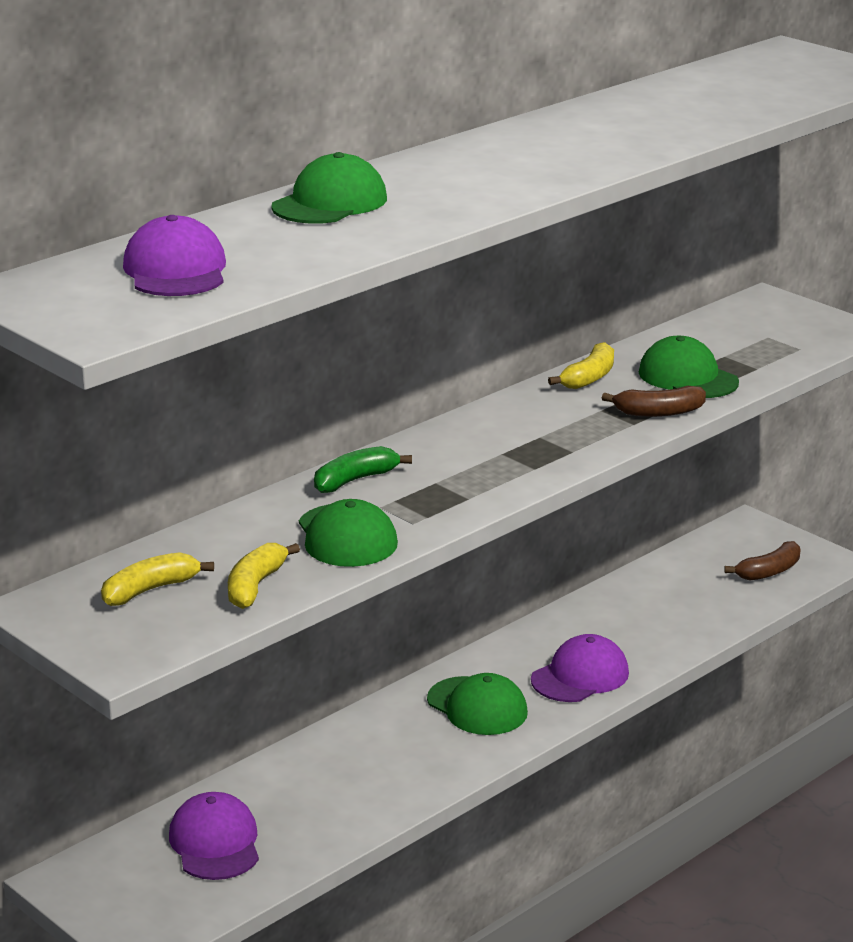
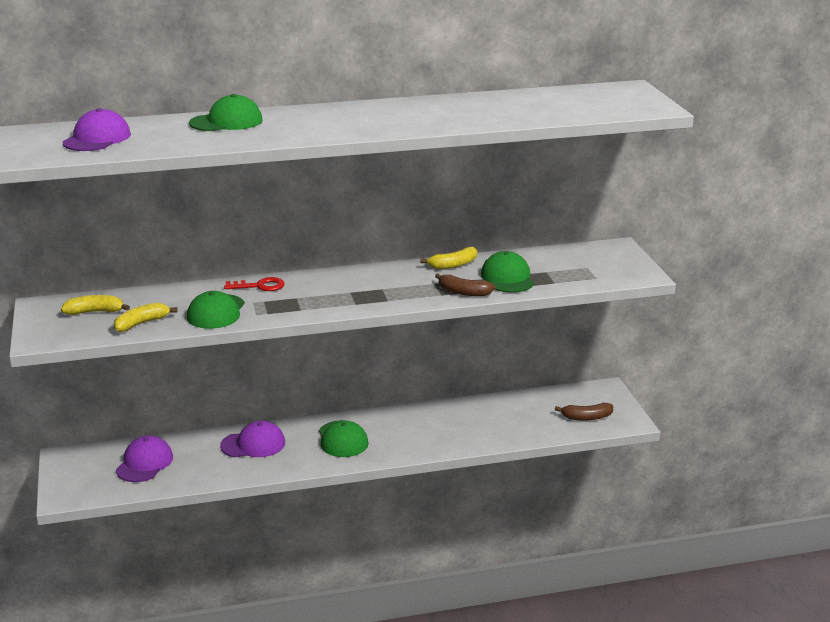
camera: 30 degrees right, 0 degrees up
green banana [314,446,412,493] -> red key [224,277,285,291]
purple cap [531,634,629,702] -> purple cap moved to [220,421,285,457]

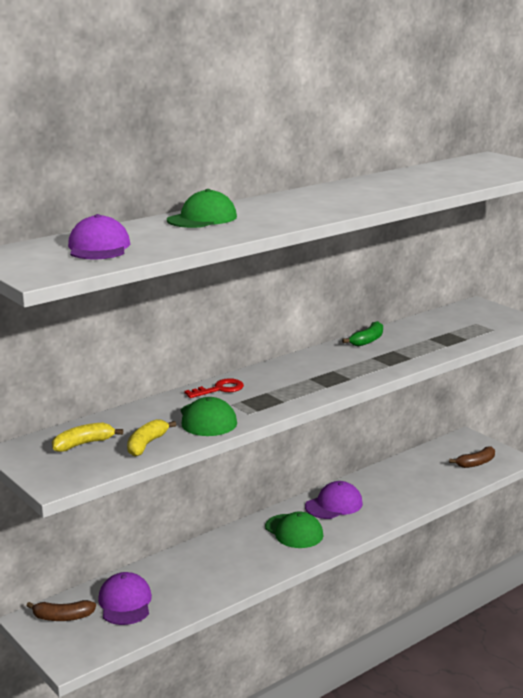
camera: 25 degrees left, 5 degrees down
purple cap [220,421,285,457] -> purple cap moved to [305,481,363,519]
yellow banana [420,247,477,269] -> green banana [342,321,383,347]
brown banana [435,273,496,296] -> brown banana moved to [26,600,96,621]
green cap [481,251,534,293] -> none

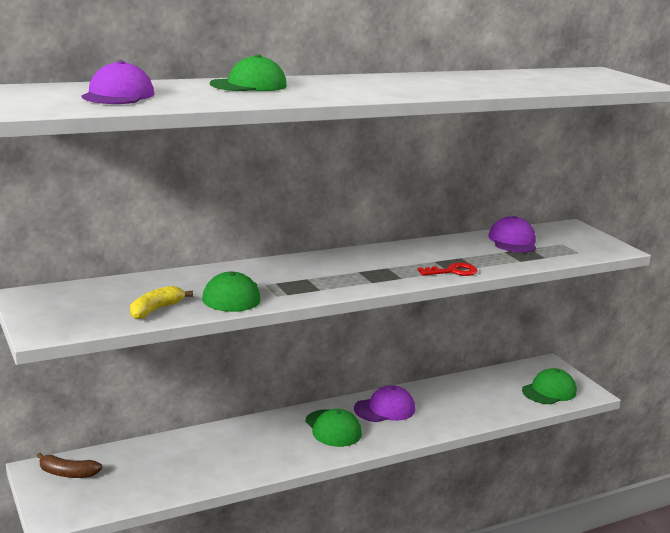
camera: 10 degrees right, 0 degrees up
yellow banana [52,423,123,452] -> none
purple cap [98,572,152,625] -> purple cap moved to [488,216,536,253]
red key [184,378,244,398] -> red key moved to [418,262,477,276]
green banana [342,321,383,347] -> none
brown banana [449,446,495,468] -> green cap [522,368,577,404]

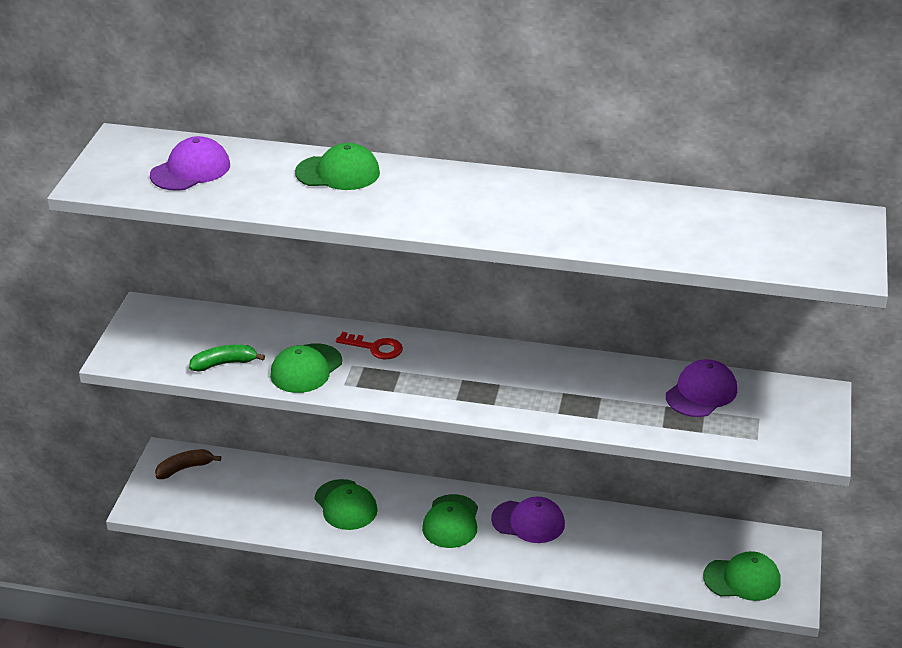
camera: 40 degrees right, 15 degrees up
brown banana [37,453,102,478] -> brown banana turned 105 degrees clockwise [155,449,221,479]
yellow banana [130,286,193,319] -> green banana [189,345,265,372]
red key [418,262,477,276] -> red key moved to [336,332,403,359]
none -> green cap [315,479,378,530]

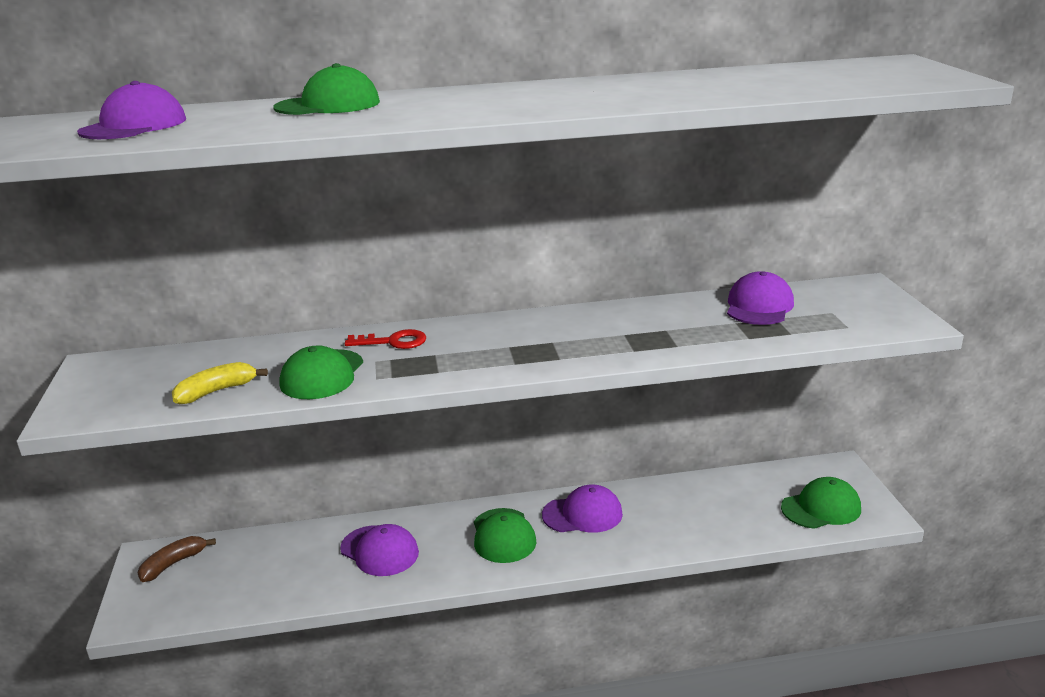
camera: 20 degrees left, 10 degrees down
green banana [189,345,265,372] -> yellow banana [172,362,268,404]
green cap [315,479,378,530] -> purple cap [340,524,419,576]

